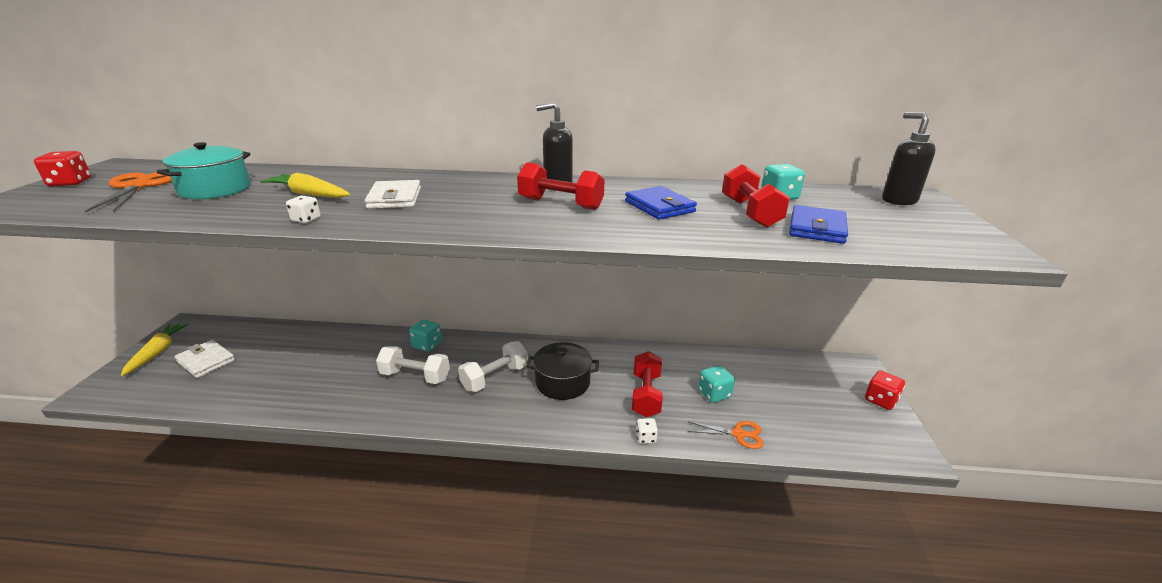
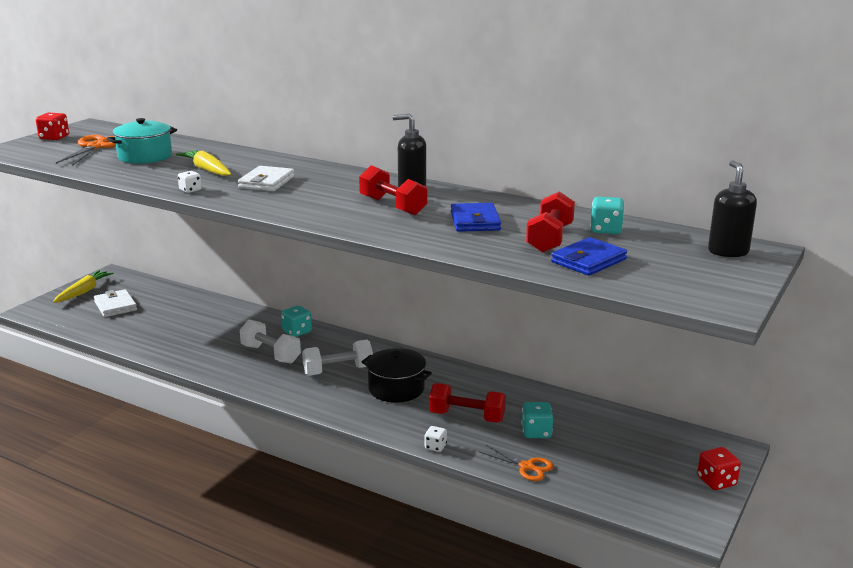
camera: 25 degrees right, 5 degrees down
red dumbbell [632,351,663,417] -> red dumbbell turned 75 degrees clockwise [429,383,506,423]

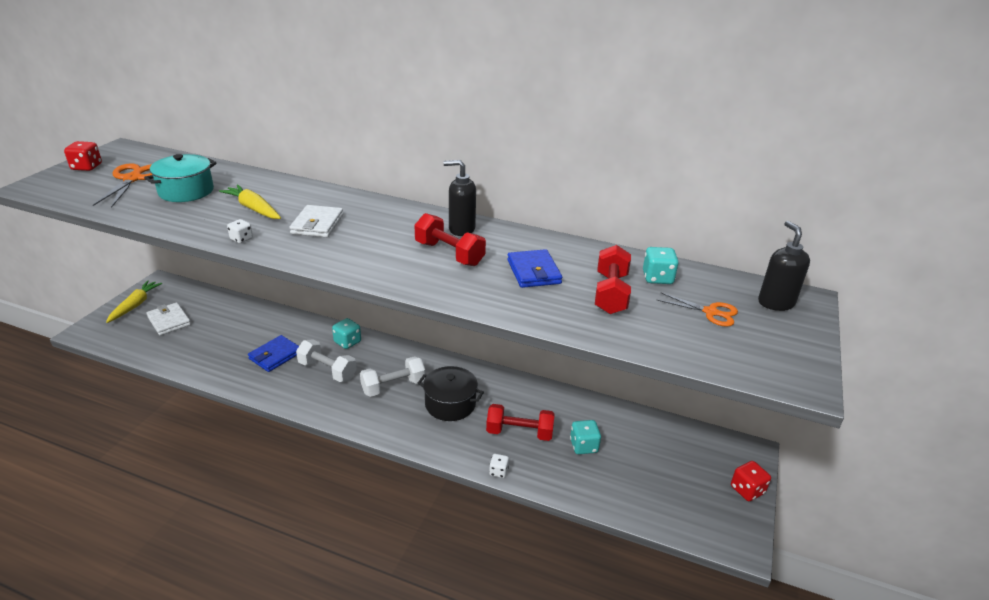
camera: 10 degrees left, 10 degrees up
orange scissors [479,445,554,481] -> orange scissors moved to [657,292,738,327]
blue wallet [551,237,627,276] -> blue wallet moved to [248,335,299,372]

